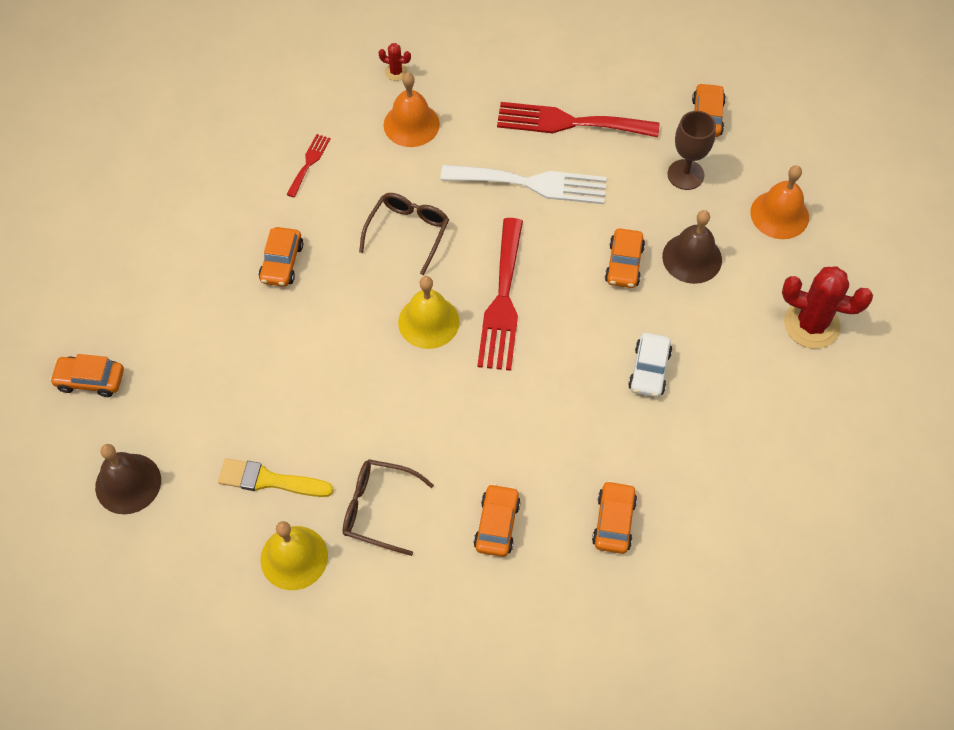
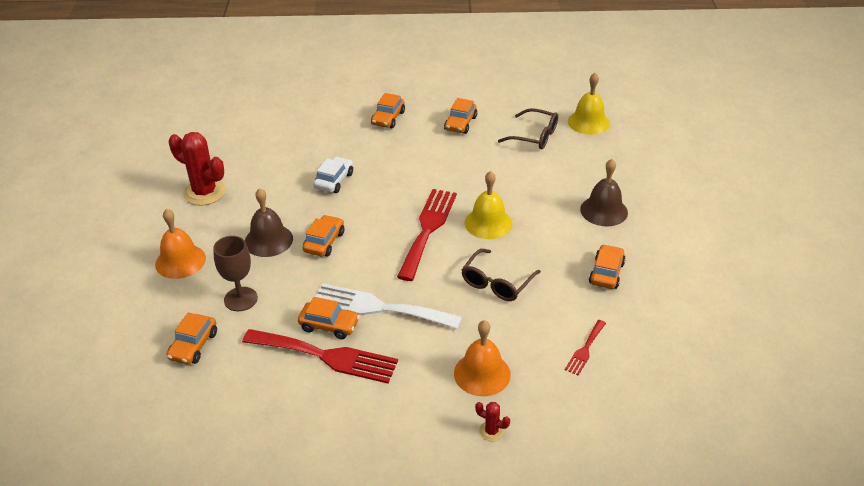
camera: 170 degrees left, 20 degrees down
orange car [50,354,124,397] -> orange car moved to [298,297,360,339]
brown bell [95,444,161,514] -> brown bell moved to [580,159,628,226]
yellow brush [218,458,334,497] -> none

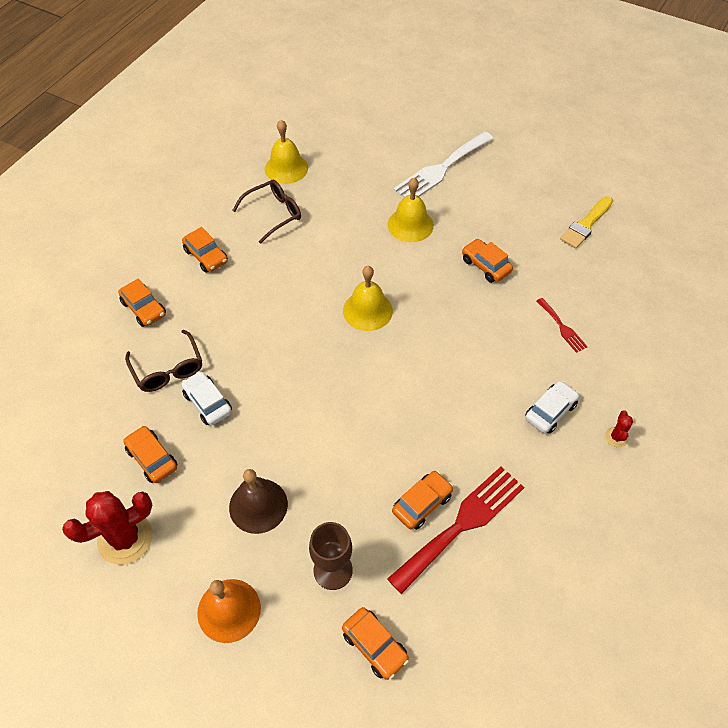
camera: 60 degrees left, 15 degrees up
orange car [303,215,344,257] -> orange car moved to [123,426,178,483]
white fork [315,283,462,329] -> white fork moved to [393,131,494,198]
red fork [397,189,457,281] -> none
orange bell [454,320,511,396] -> white car [525,381,579,434]
brown glasses [461,249,541,301] -> brown glasses moved to [125,330,202,392]
red cactus [475,402,510,441] -> red cactus turned 45 degrees counterclockwise [605,410,633,448]
brown bell [580,159,628,226] -> yellow bell [387,178,434,242]
none -> yellow brush [560,196,613,248]

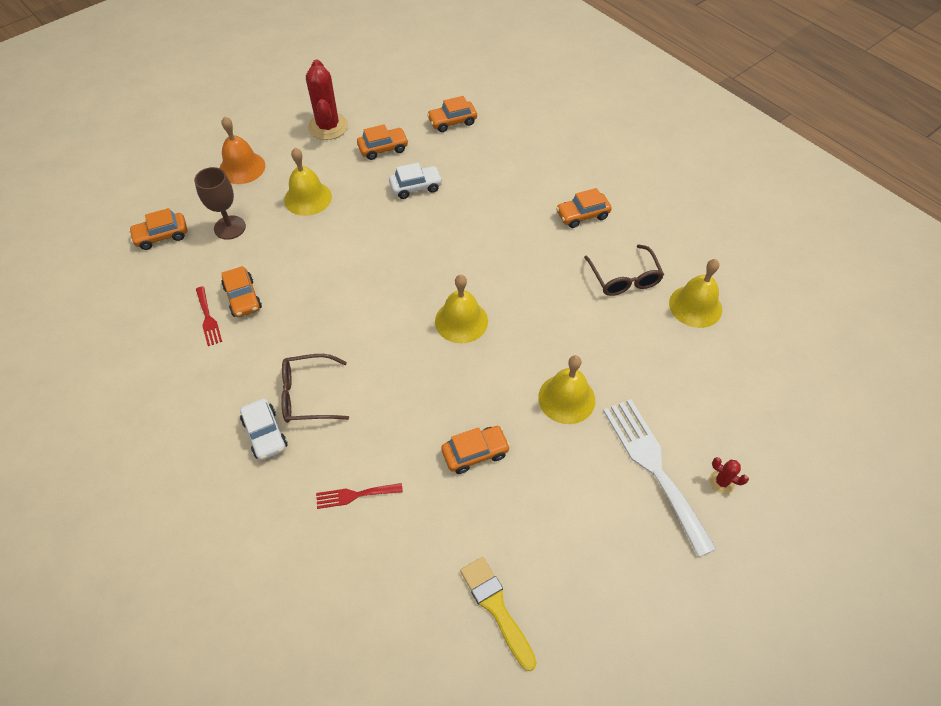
camera: 110 degrees right, 0 degrees up
orange car [118,278,166,327] -> orange car moved to [427,96,477,132]
brown glasses [125,330,202,392] -> brown glasses moved to [281,354,349,423]
brown bell [229,469,288,534] -> yellow bell [284,148,332,216]
red fork [387,466,524,594] -> red fork [196,286,222,346], size x0.49
red cactus [605,410,633,448] -> red cactus moved to [709,457,749,494]

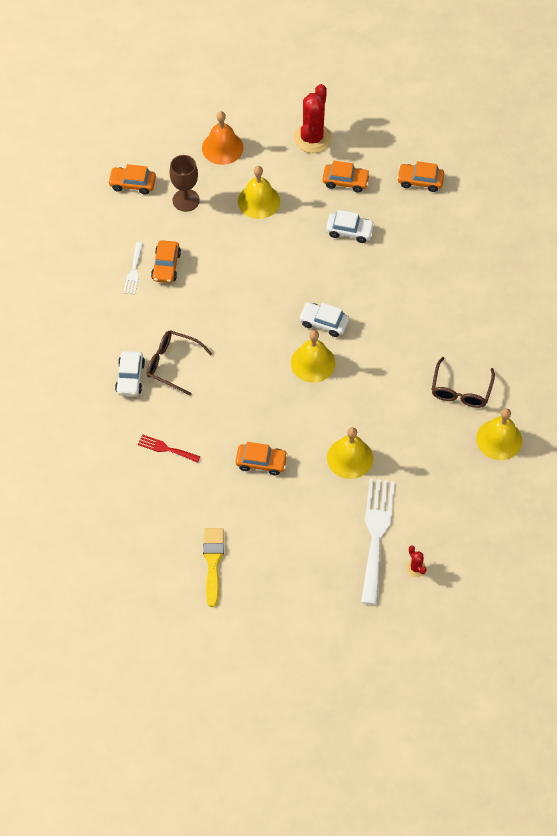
camera: 30 degrees right, 5 degrees up
red fork [196,286,222,346] -> white fork [124,242,143,295]
orange car [556,188,612,228] -> none
none -> white car [299,302,349,337]

